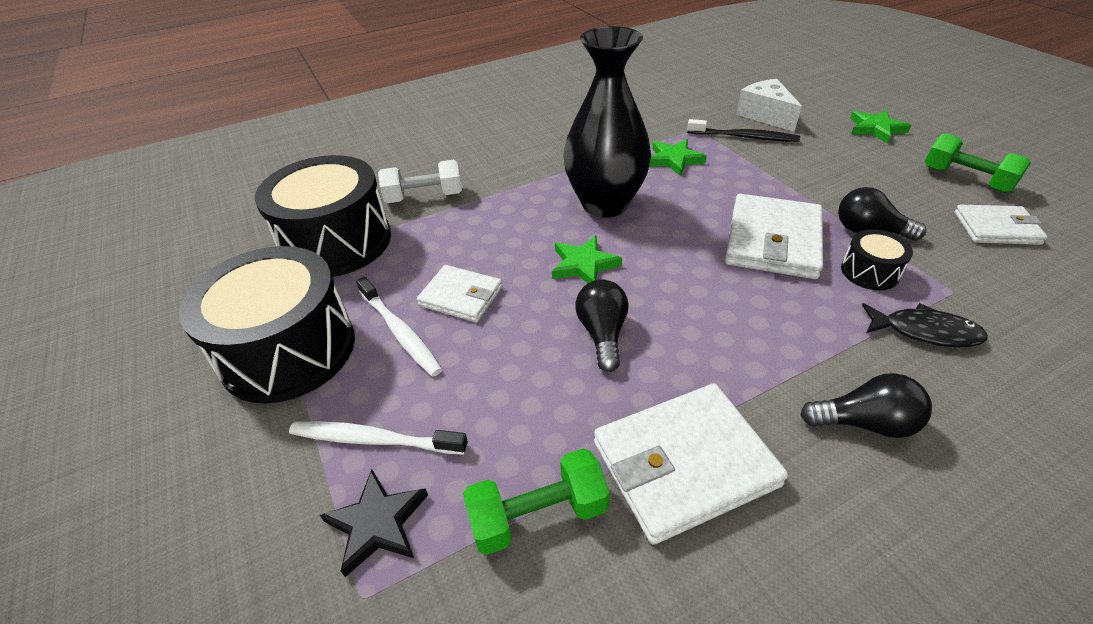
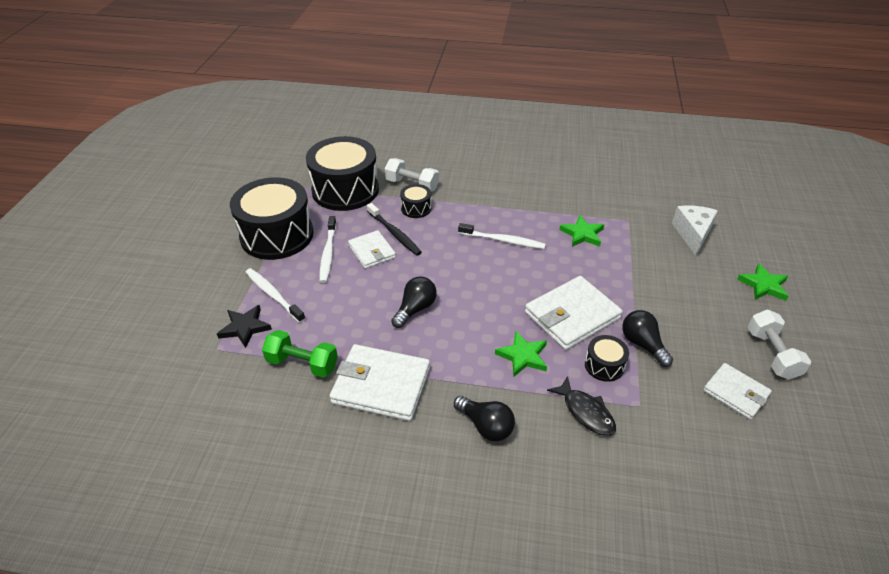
camera: 35 degrees right, 0 degrees up
green star [552,236,622,283] -> green star moved to [495,331,547,377]
black vase [564,26,651,218] -> white toothbrush [458,223,546,249]
black toothbrush [687,119,800,142] -> black toothbrush moved to [367,203,422,256]
green dumbbell [925,133,1030,193] -> white dumbbell [748,310,811,380]
none -> black drum [400,184,432,218]

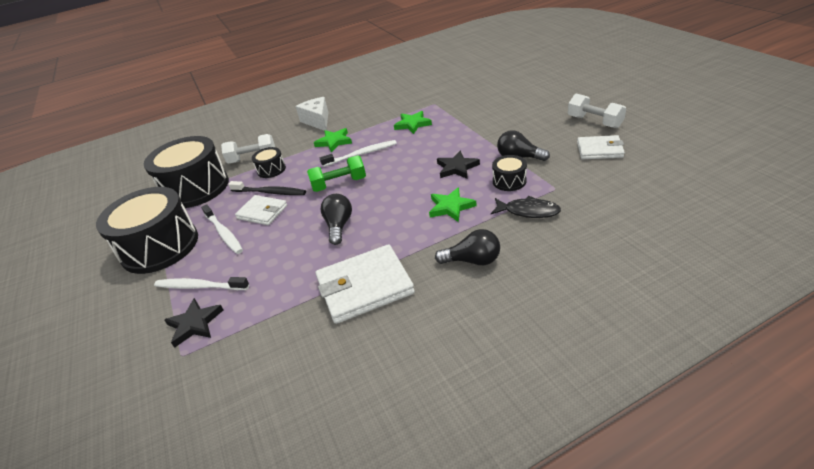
camera: 30 degrees left, 5 degrees down
green dumbbell [262,330,338,378] -> green dumbbell moved to [307,155,366,192]
white wallet [525,276,623,350] -> black star [437,151,480,179]
white cheese [672,205,718,256] -> white cheese moved to [296,97,329,130]
green star [737,263,788,301] -> green star moved to [314,128,352,152]

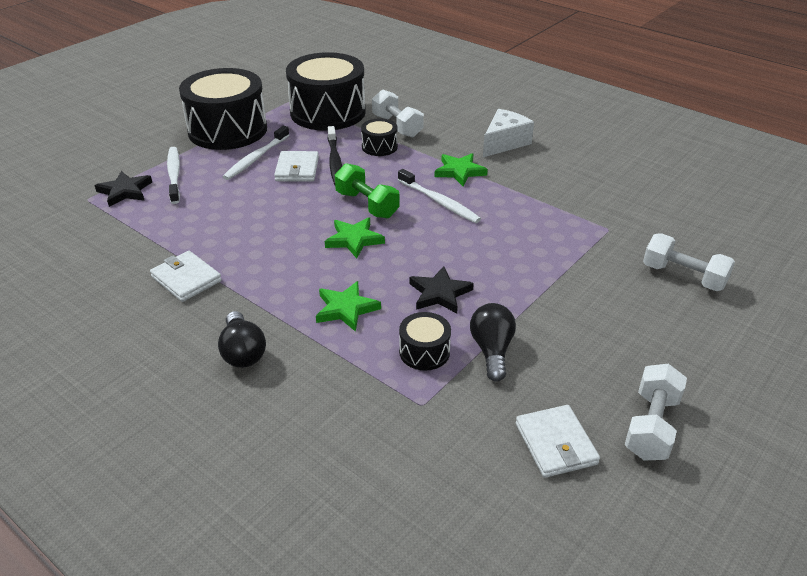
camera: 60 degrees right, 0 degrees up
white wallet [316,244,415,324] -> white wallet [150,251,222,302], size x0.61
black light bulb [321,194,352,245] -> none
green star [394,111,432,134] -> green star moved to [325,217,385,259]
black fish [491,196,561,218] -> none
none -> white dumbbell [643,233,735,291]

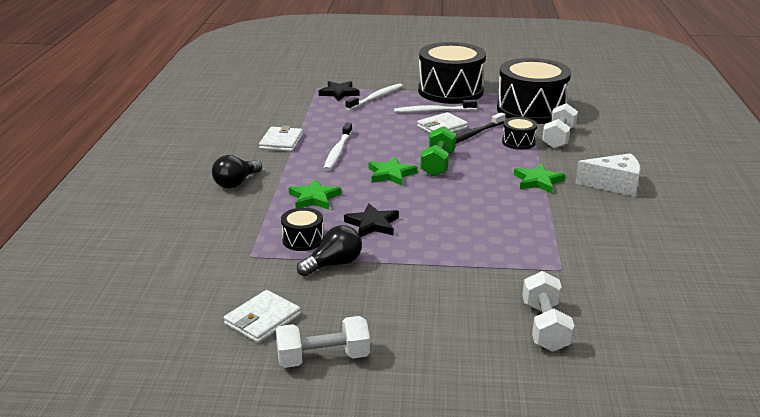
camera: 55 degrees right, 10 degrees down
white toothbrush [398,169,481,223] -> white toothbrush moved to [323,123,352,171]

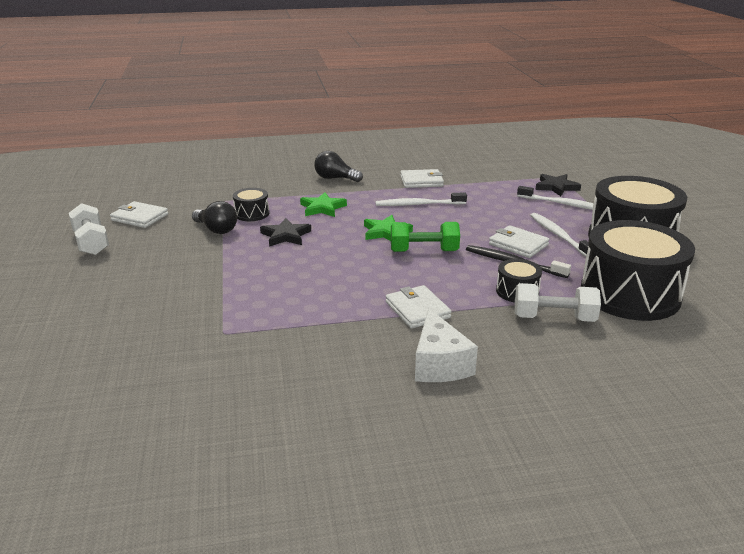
camera: 75 degrees right, 0 degrees up
green star [514,163,565,193] -> white wallet [386,285,452,329]
white dumbbell [522,271,574,352] -> none

